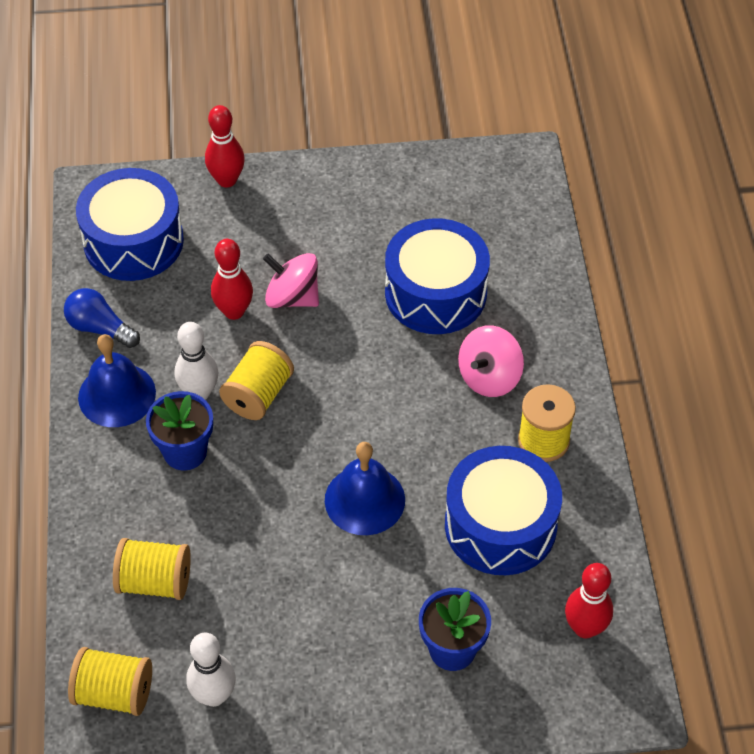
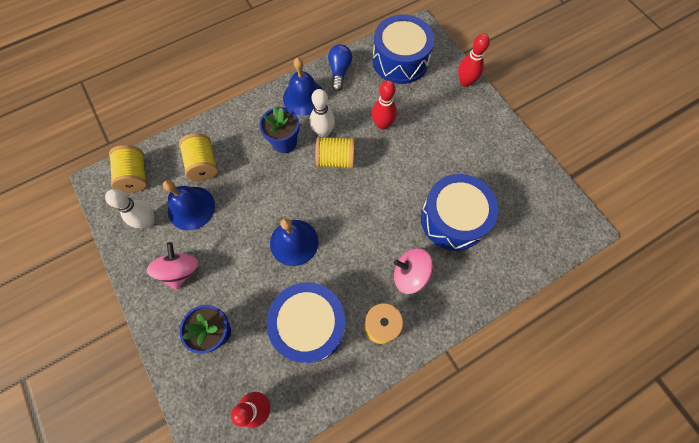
camera: 65 degrees right, 15 degrees up
pink spinning top [263,253,319,308] -> pink spinning top moved to [146,242,198,290]
none -> blue bell [163,180,215,230]

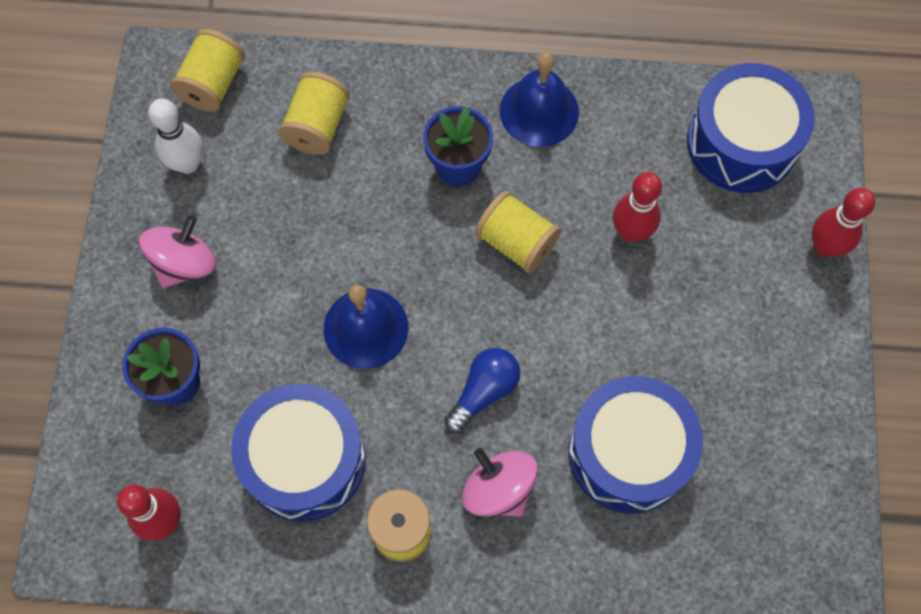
camera: 35 degrees right, 0 degrees up
blue bell [163,180,215,230] -> none
white bowling pin [310,89,335,137] -> none
blue light bulb [328,44,352,91] -> blue light bulb moved to [444,348,520,433]

